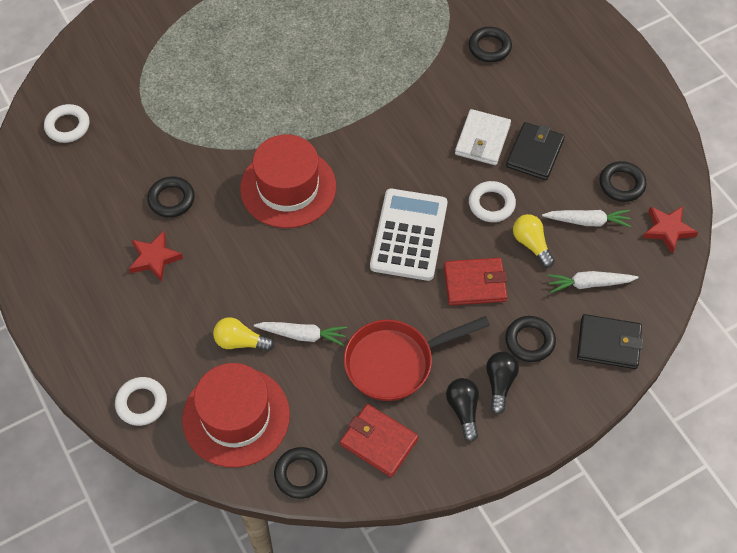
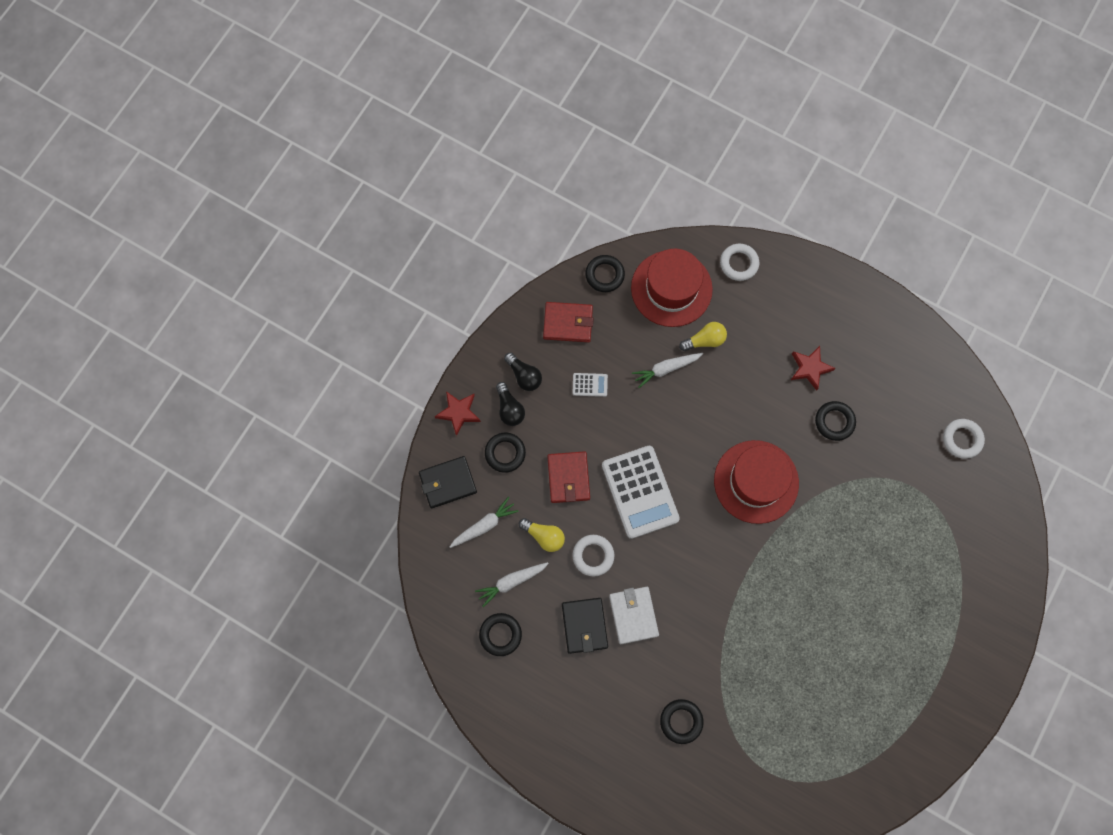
camera: 150 degrees right, 15 degrees up
red pan [344,316,490,401] -> white calculator [572,373,608,397]
red wallet [444,258,507,306] -> red wallet turned 60 degrees counterclockwise [547,451,590,503]
red star [643,206,698,254] -> red star moved to [435,391,481,436]

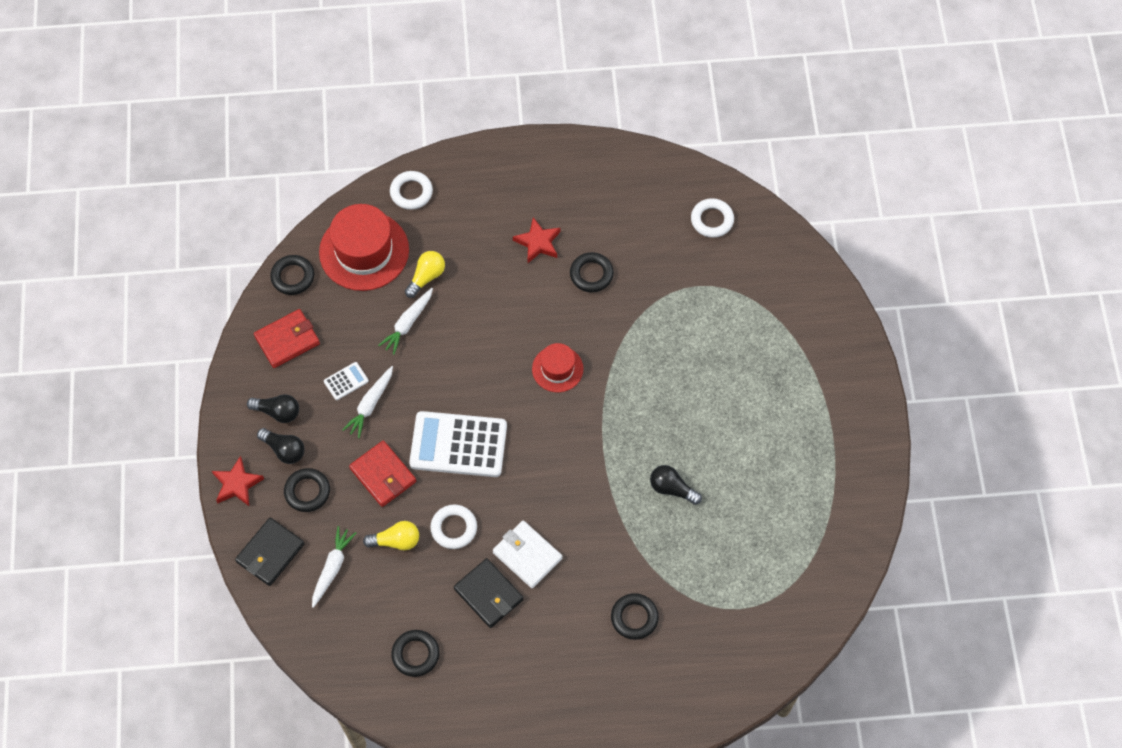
camera: 35 degrees left, 10 degrees down
white carrot [475,562,549,607] -> white carrot moved to [342,366,393,438]
white calculator [602,446,680,539] -> white calculator turned 150 degrees clockwise [409,411,507,477]
red hat [714,440,799,524] -> red hat [532,343,583,392], size x0.56
none -> black light bulb [650,465,702,505]

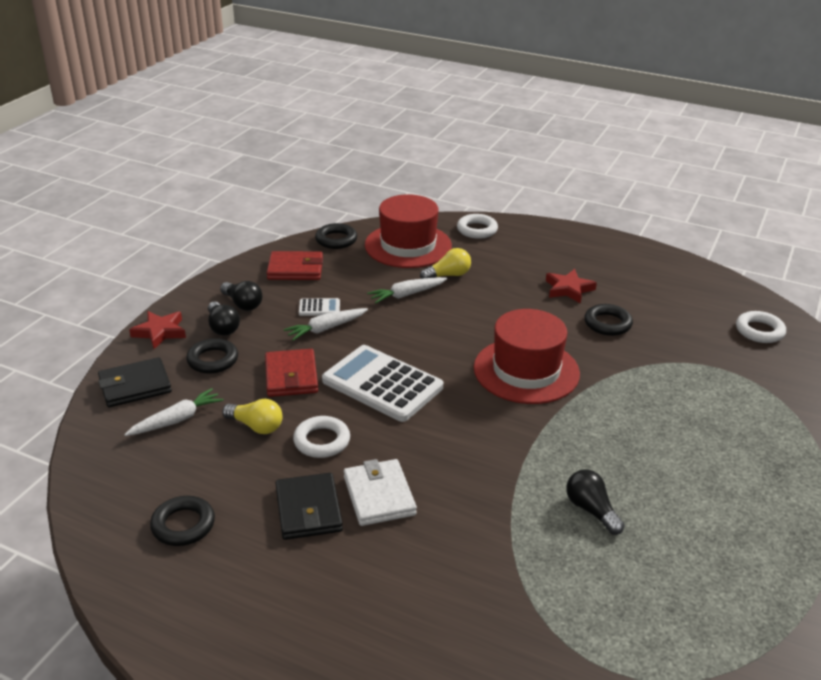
camera: 30 degrees right, 30 degrees down
red hat [532,343,583,392] -> red hat [474,309,580,404], size x1.80
black ring [611,593,659,640] -> none

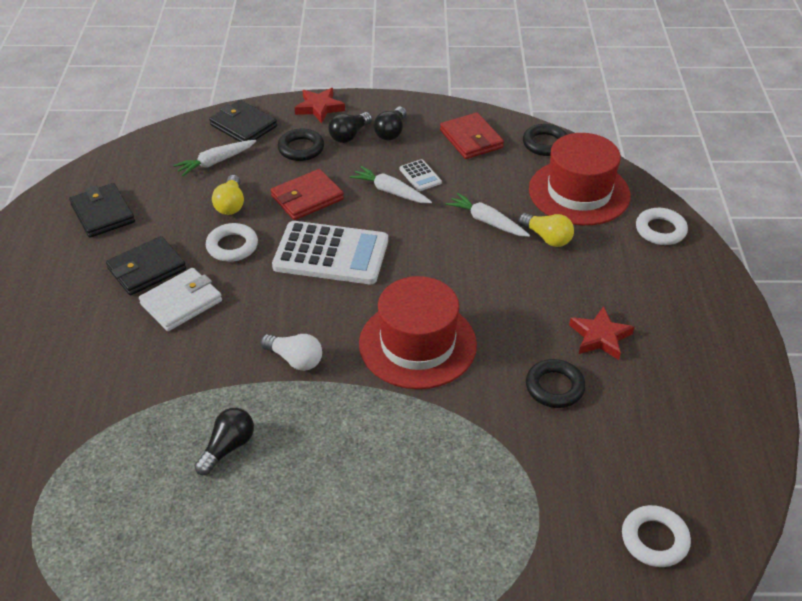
camera: 65 degrees right, 10 degrees up
white carrot [124,388,224,436] -> white carrot turned 120 degrees clockwise [173,140,256,177]
black ring [150,496,215,546] -> black wallet [69,183,135,238]
white calculator [322,345,443,422] -> white calculator turned 90 degrees clockwise [272,221,388,284]
none -> white light bulb [260,334,322,371]

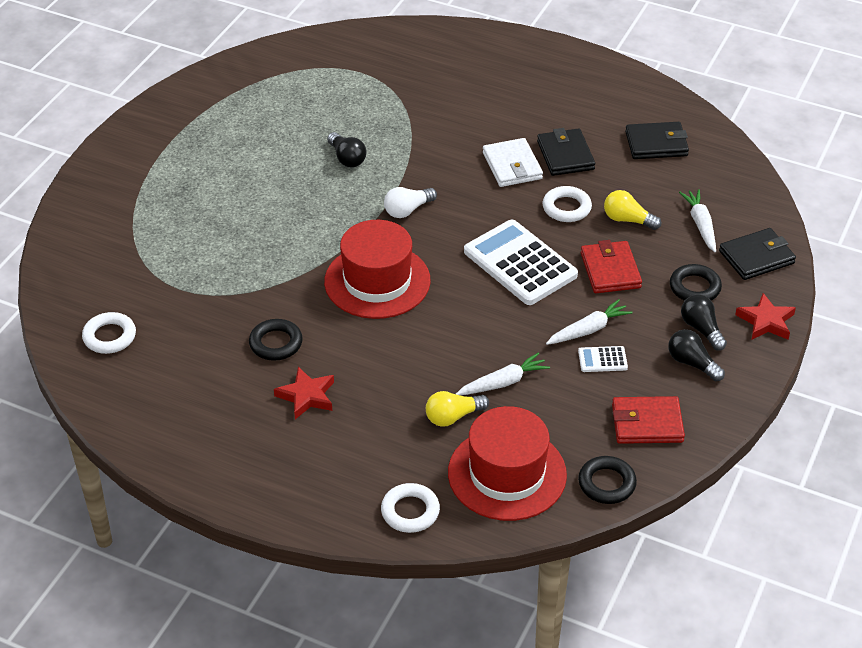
camera: 115 degrees right, 0 degrees up
white calculator [272,221,388,284] -> white calculator turned 105 degrees clockwise [464,220,578,305]

